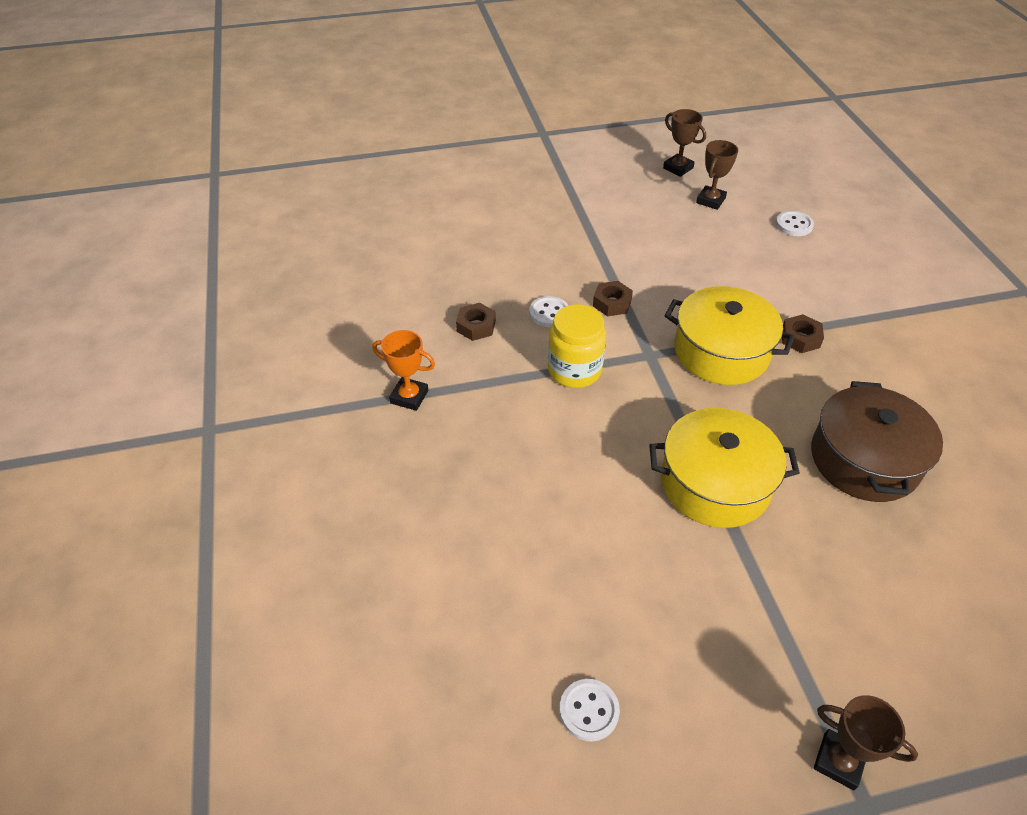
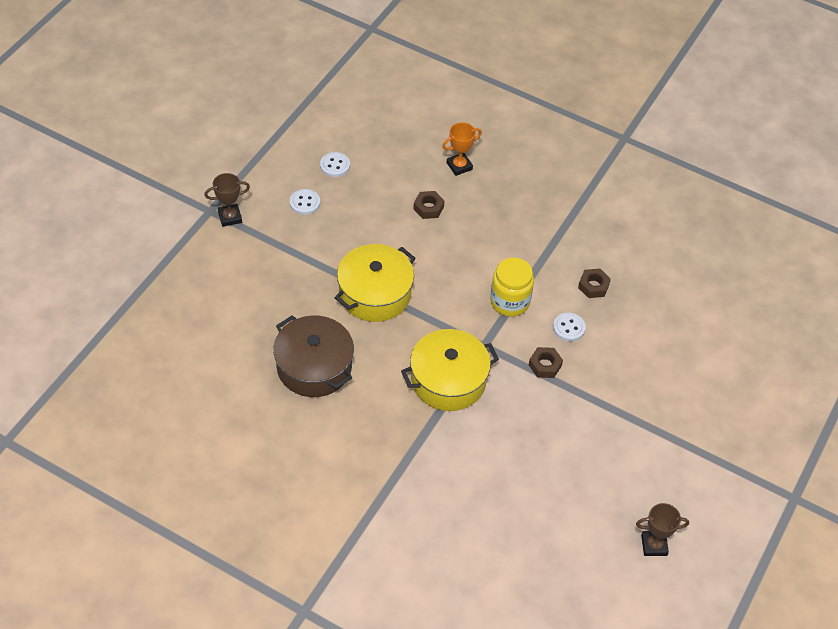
camera: 130 degrees right, 5 degrees up
orange trophy [372,330,435,411] -> orange trophy moved to [442,122,482,176]
brown trophy [696,140,738,210] -> none
white button [776,211,814,236] -> white button moved to [290,189,320,215]
brown nut [782,314,824,353] -> brown nut moved to [413,191,445,219]

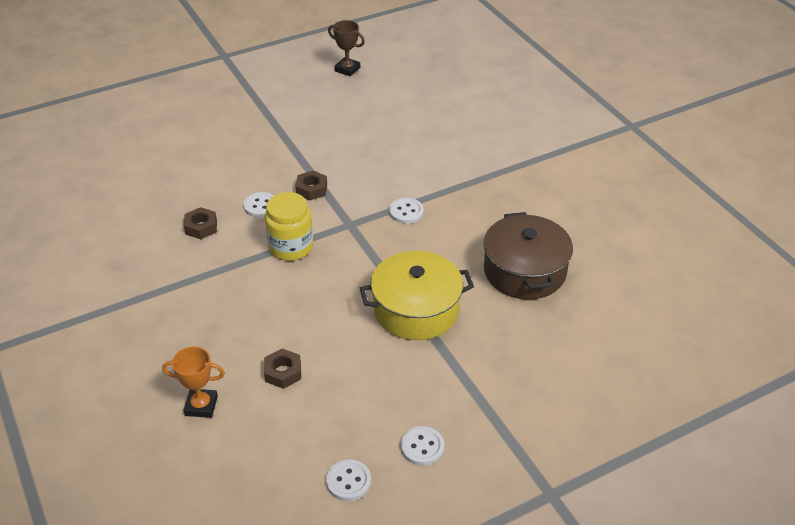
camera: 145 degrees left, 10 degrees down
brown trophy [204,173,250,227] -> none
yellow pot [401,329,499,411] -> white button [389,198,424,224]

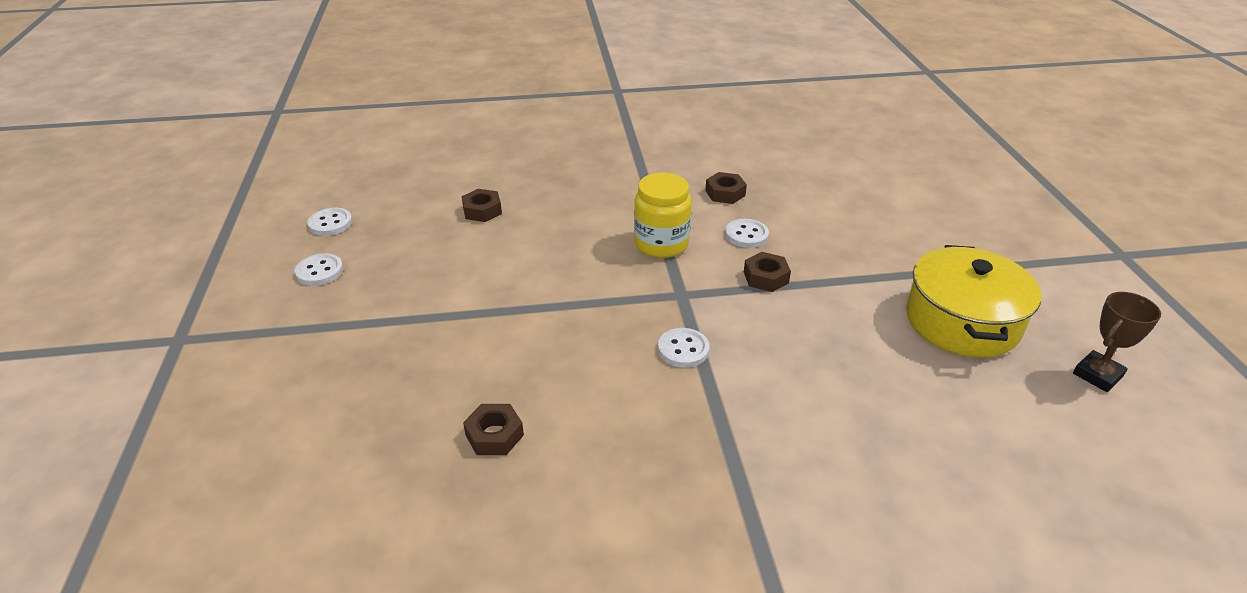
camera: 110 degrees right, 5 degrees down
orange trophy [162,346,225,418] -> none
yellow pot [360,251,474,340] -> yellow pot moved to [906,245,1041,358]
brown pot [484,212,573,299] -> brown nut [463,404,524,455]

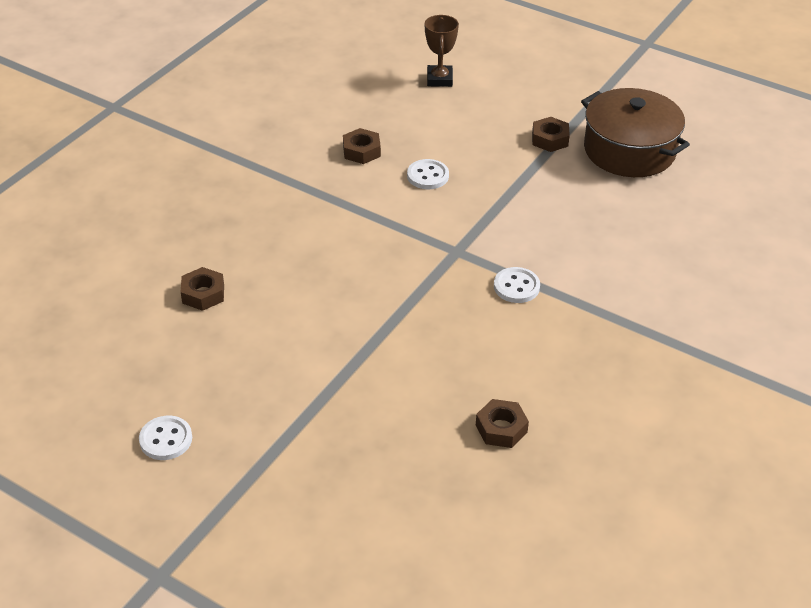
camera: 50 degrees left, 5 degrees up
white button [307,208,352,236] -> none
yellow jar [634,173,692,258] -> none
brown nut [744,252,791,292] -> brown nut moved to [532,117,570,152]
yellow pot [906,245,1041,358] -> brown pot [581,88,690,177]
brown trophy [1073,292,1161,392] -> brown trophy moved to [425,15,459,87]

